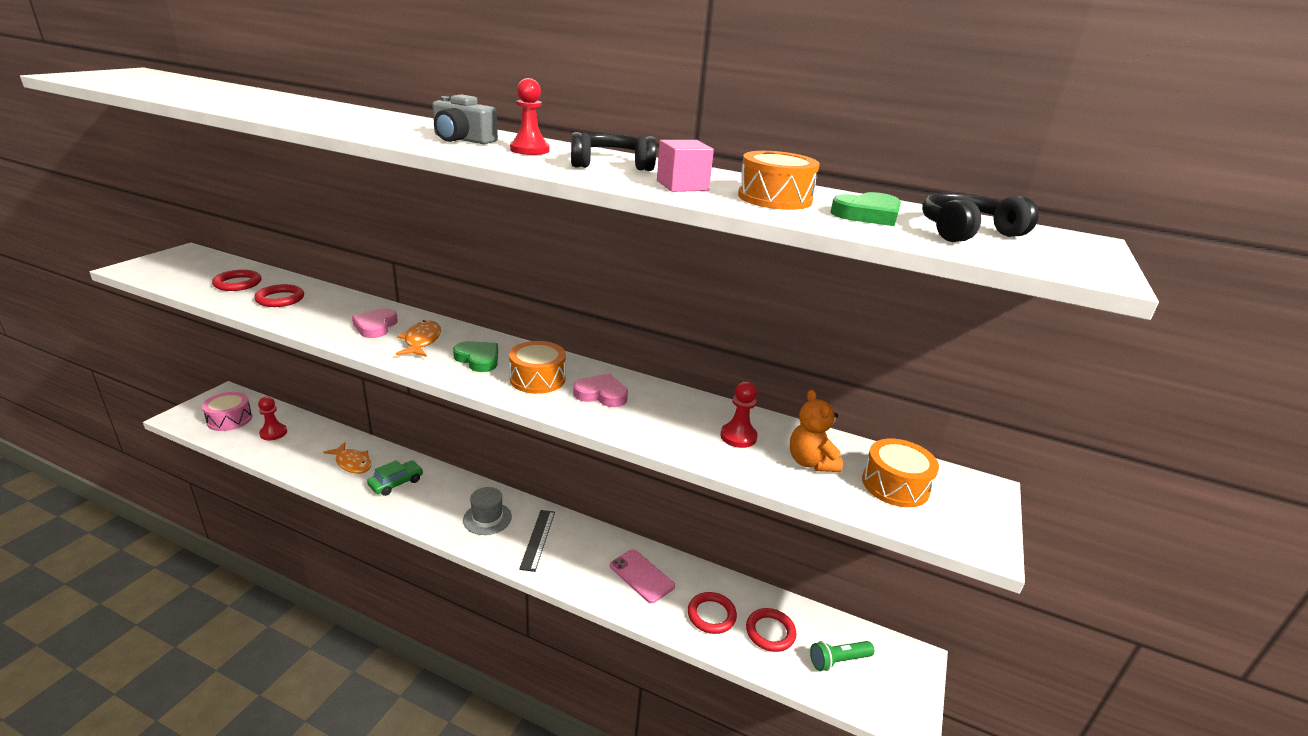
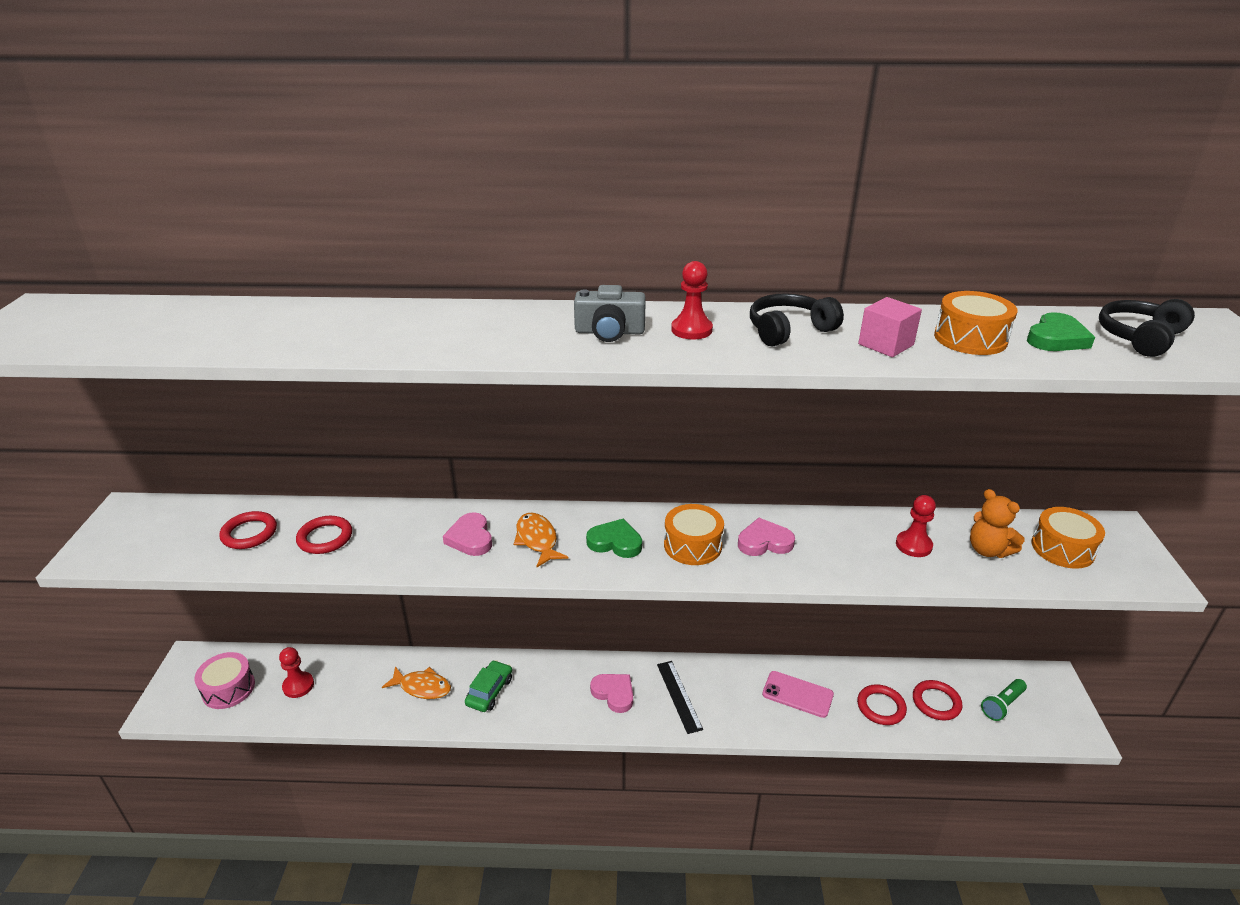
camera: 20 degrees left, 5 degrees up
grey hat [463,487,512,535] -> pink heart [590,674,633,713]

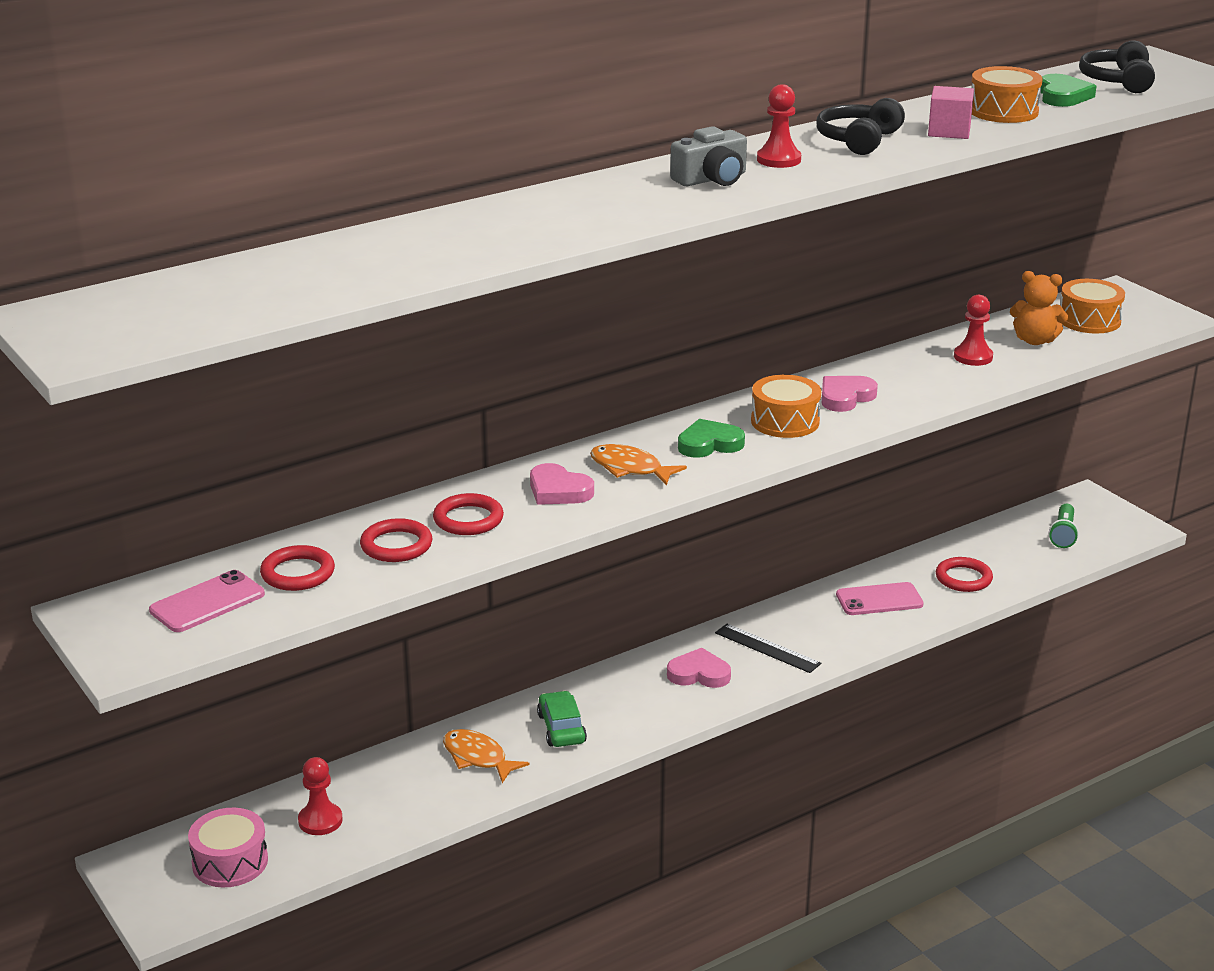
camera: 35 degrees left, 5 degrees down
orange fish [382,666,451,699] -> orange fish turned 120 degrees counterclockwise [443,729,530,783]
red ring [913,680,962,720] -> red ring moved to [433,493,504,535]
none -> pink phone [149,570,265,632]

